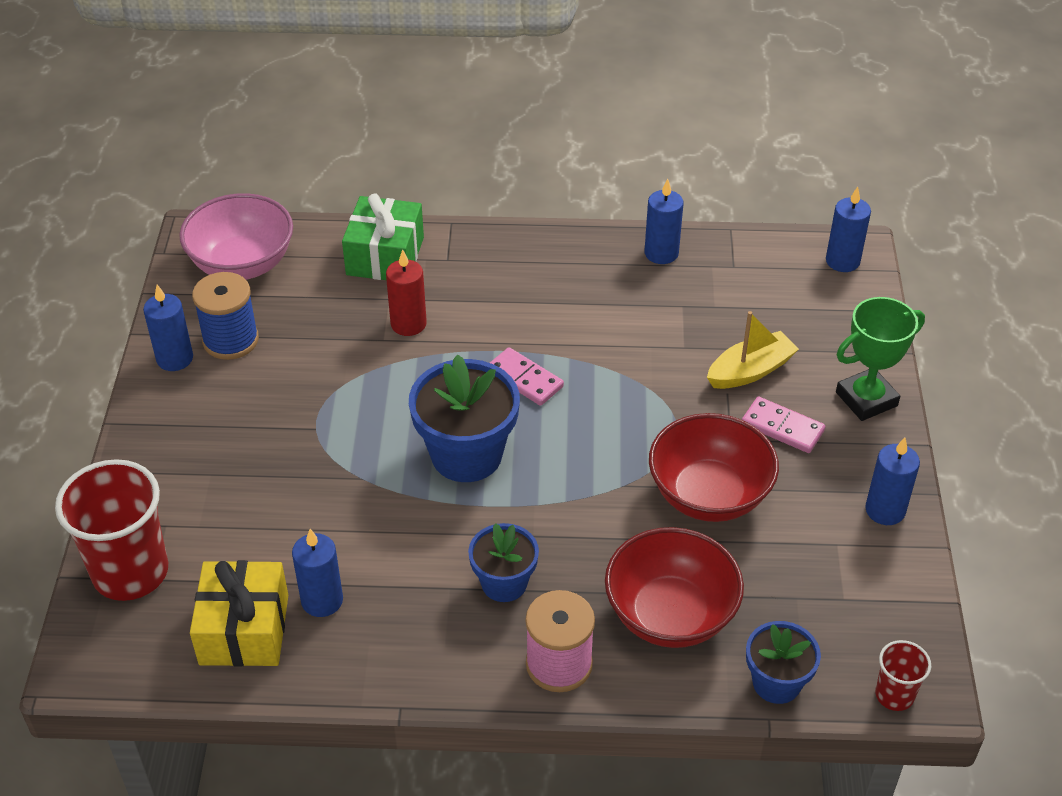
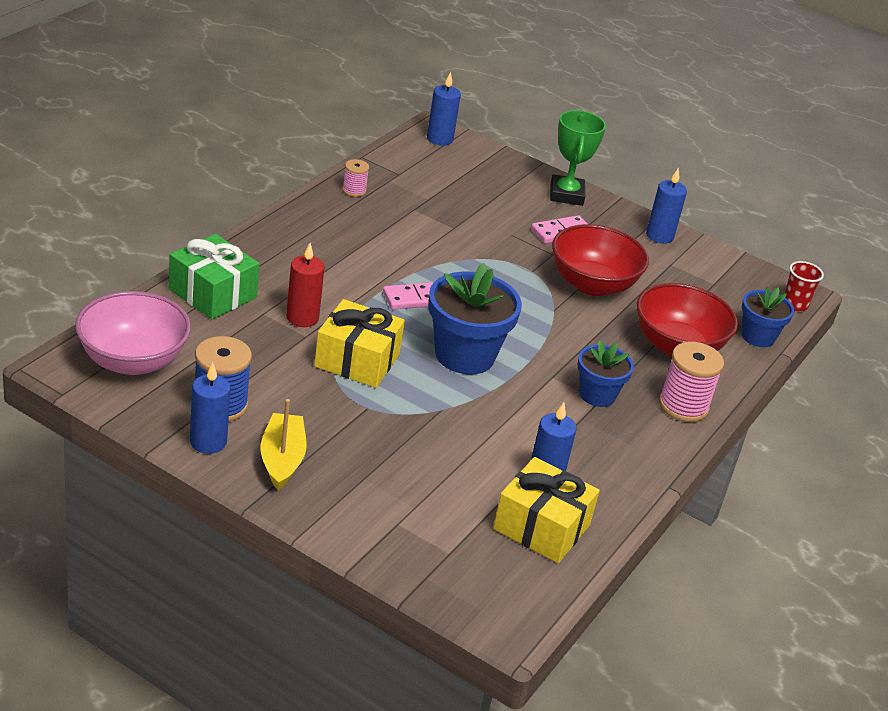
camera: 65 degrees left, 10 degrees down
red cup [55,459,168,601] -> none
blue candle [645,179,683,264] -> pink spool [342,159,369,197]
yellow boat [707,311,799,389] -> yellow boat moved to [260,399,307,490]
none -> yellow gift [314,299,405,388]

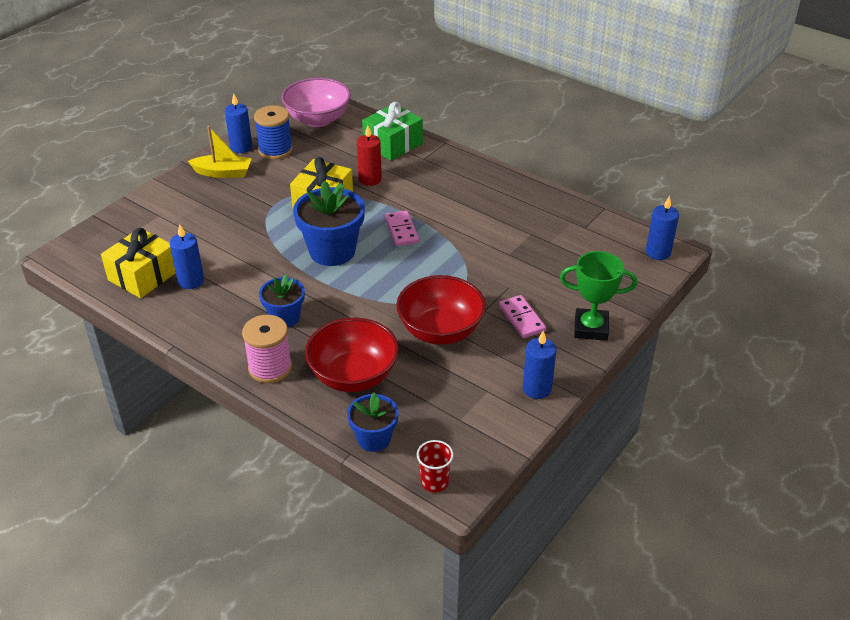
camera: 100 degrees right, 5 degrees up
pink spool [342,159,369,197] -> none

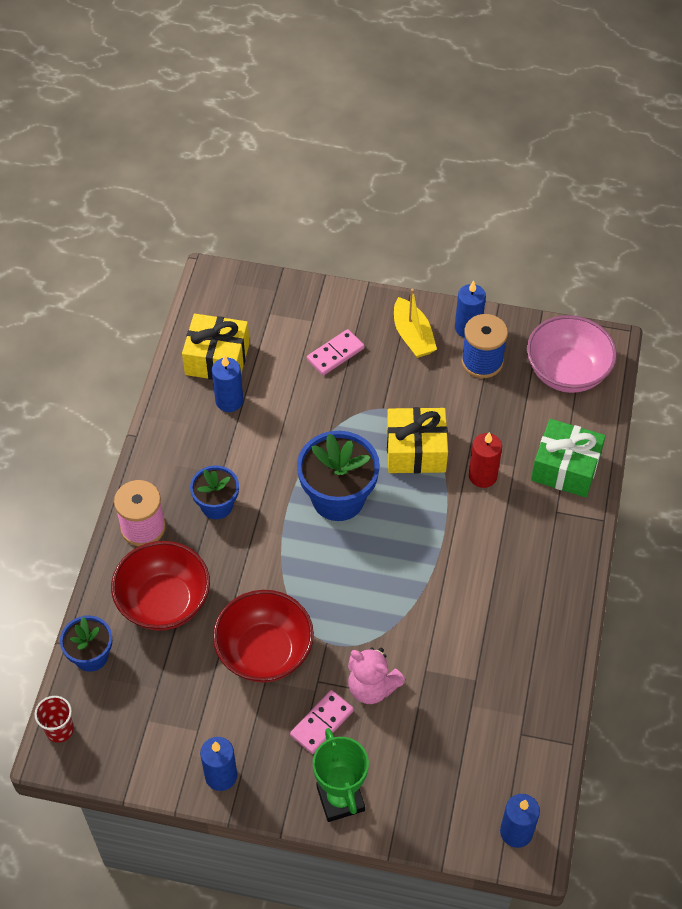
camera: 65 degrees right, 15 degrees up
pink domino [385,210,419,246] -> pink domino moved to [307,329,364,375]
none -> pink teddy bear [348,647,405,704]

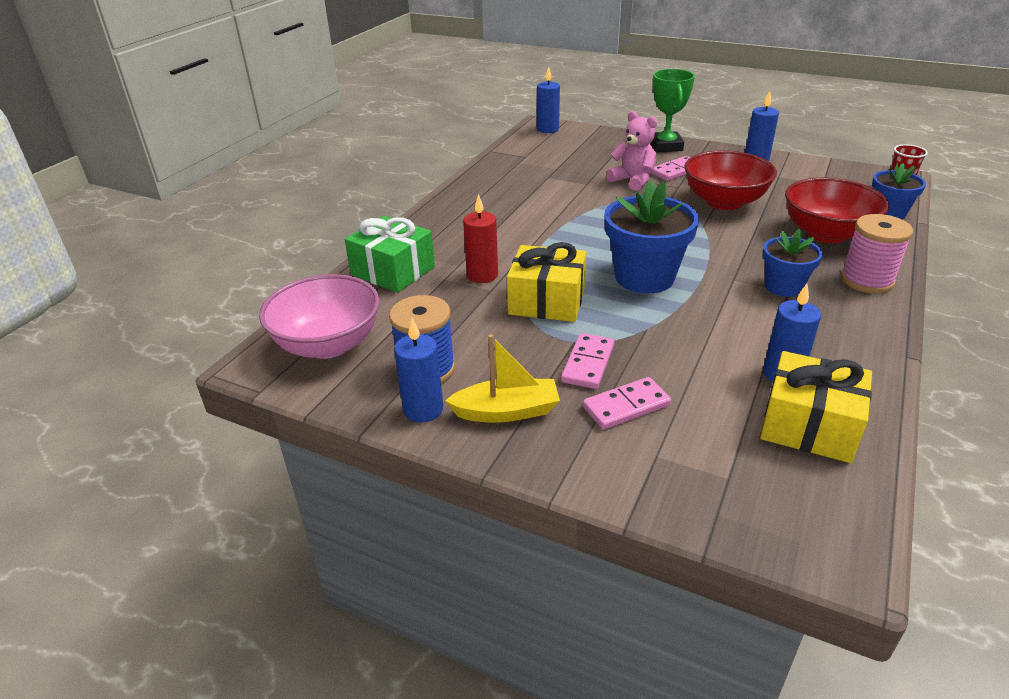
camera: 165 degrees left, 20 degrees down
yellow boat [394,289,437,358] -> yellow boat turned 90 degrees clockwise [445,334,560,423]
none -> pink domino [561,333,614,389]

